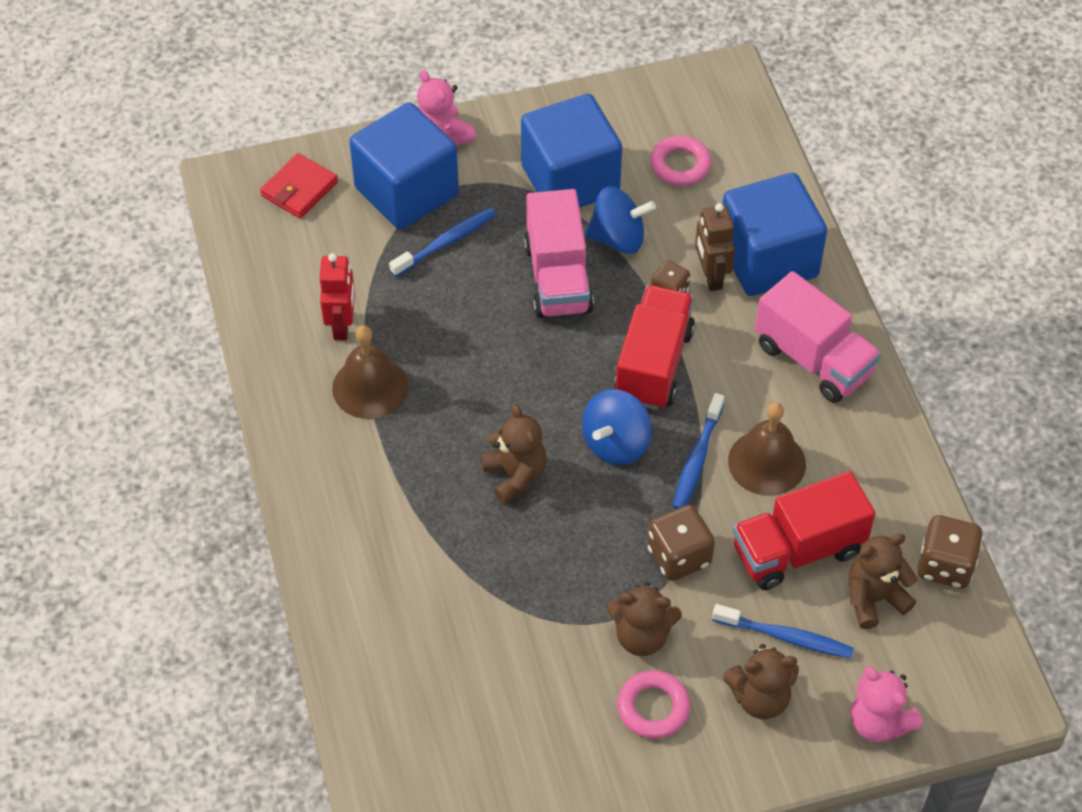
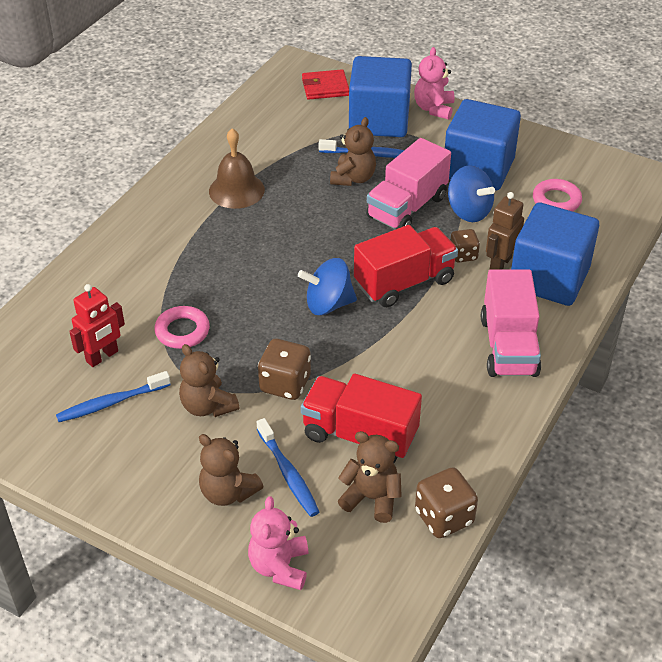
camera: 45 degrees right, 10 degrees down
red robot [320,253,355,340] -> red robot moved to [69,284,125,367]
brown teddy bear [481,404,547,504] -> brown teddy bear moved to [330,117,376,186]
pink ring [617,671,690,739] -> pink ring moved to [154,306,210,349]
blue toothbrush [672,393,724,509] -> blue toothbrush moved to [56,371,170,422]
brown bell [728,402,806,496] -> none

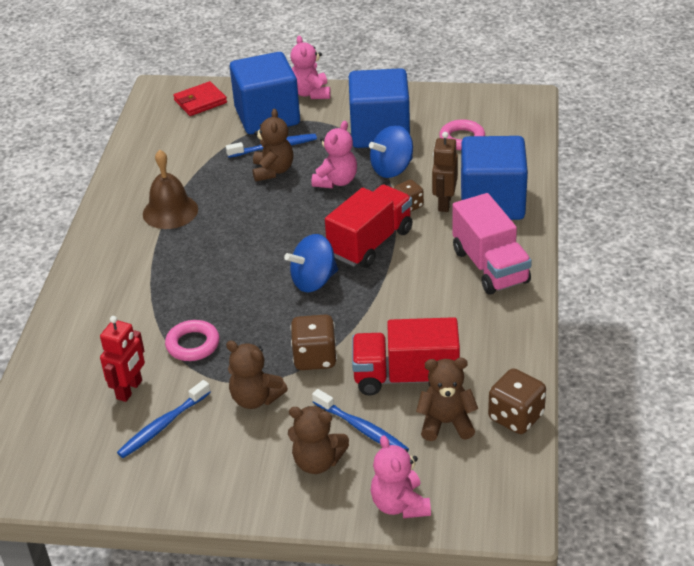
camera: 20 degrees left, 5 degrees down
pink truck [366,138,451,229] -> pink teddy bear [311,121,357,188]
blue spinning top [448,165,495,222] -> blue spinning top turned 120 degrees clockwise [369,125,413,178]

